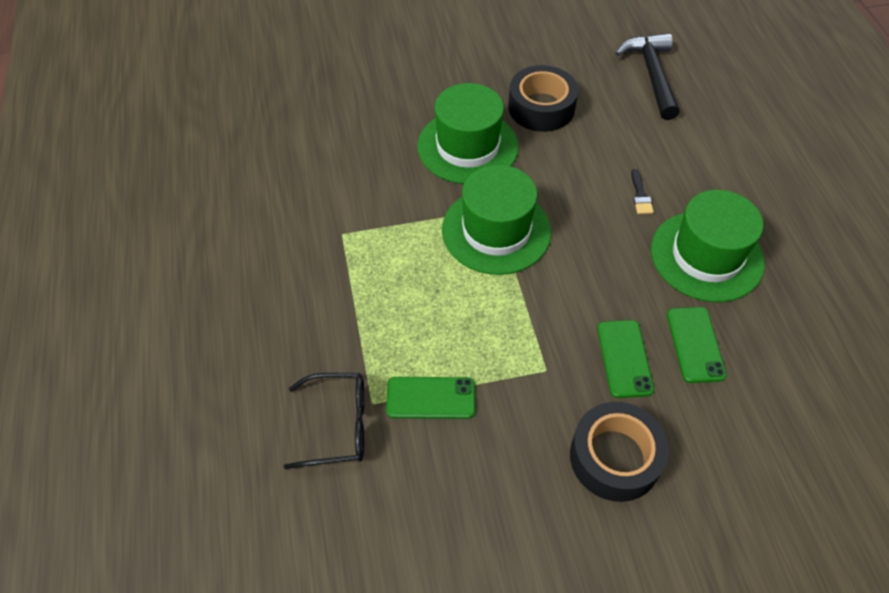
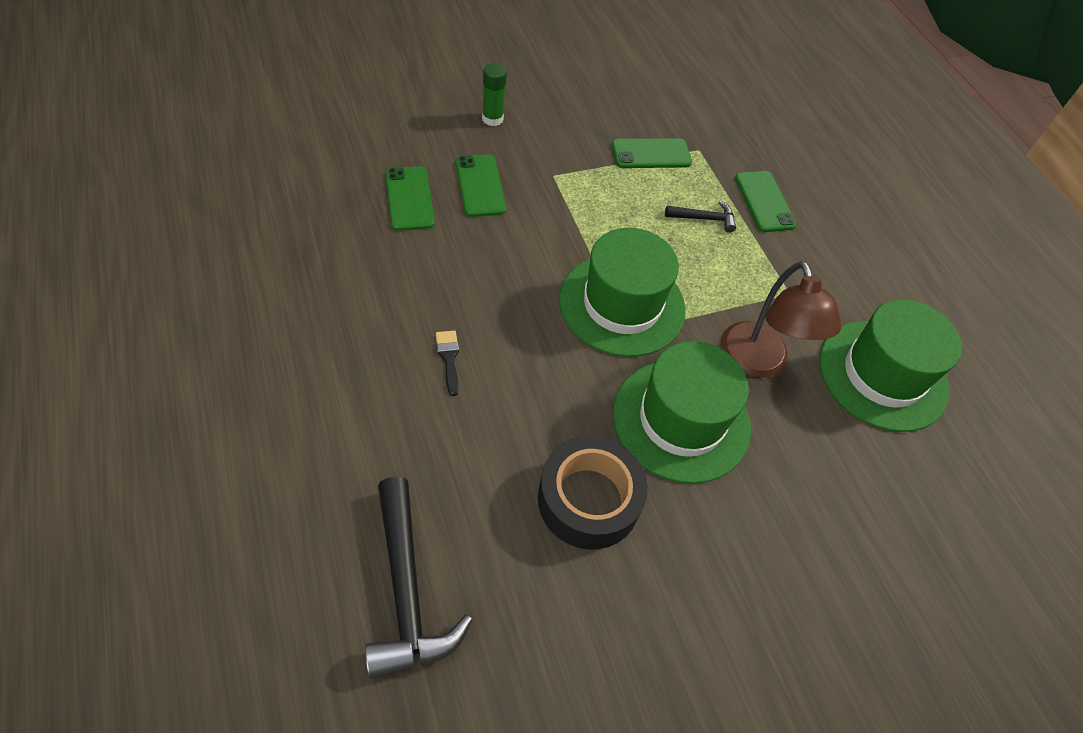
camera: 165 degrees right, 0 degrees up
black glasses [284,373,364,469] -> none
black tape [570,402,669,502] -> green glue stick [482,63,507,126]
green hat [651,190,765,302] -> green hat moved to [819,299,962,432]
none -> black hammer [665,201,736,233]
none -> brown lamp [721,261,842,378]
none -> green phone [735,171,797,232]

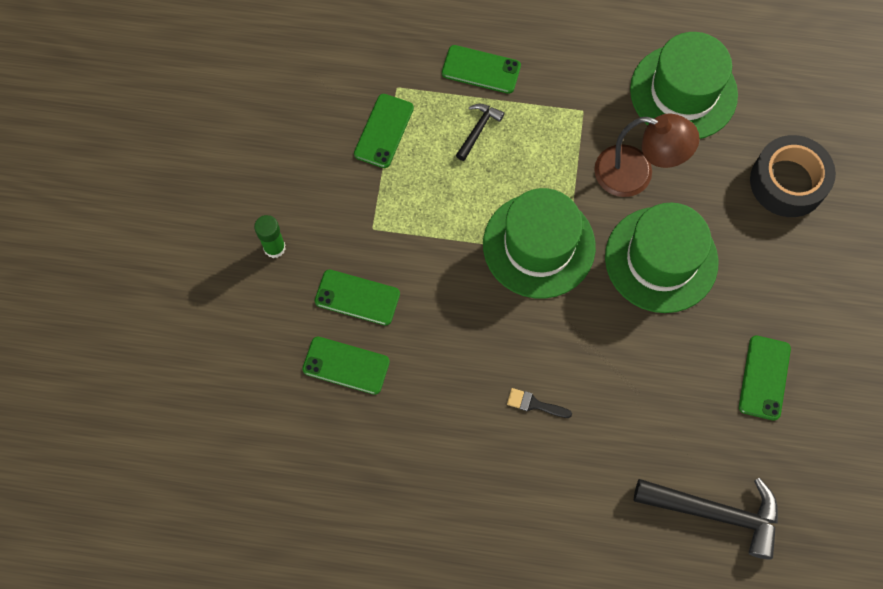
camera: 55 degrees left, 15 degrees up
black tape [538,436,648,550] -> black tape moved to [750,135,836,217]
none -> green phone [739,336,791,421]

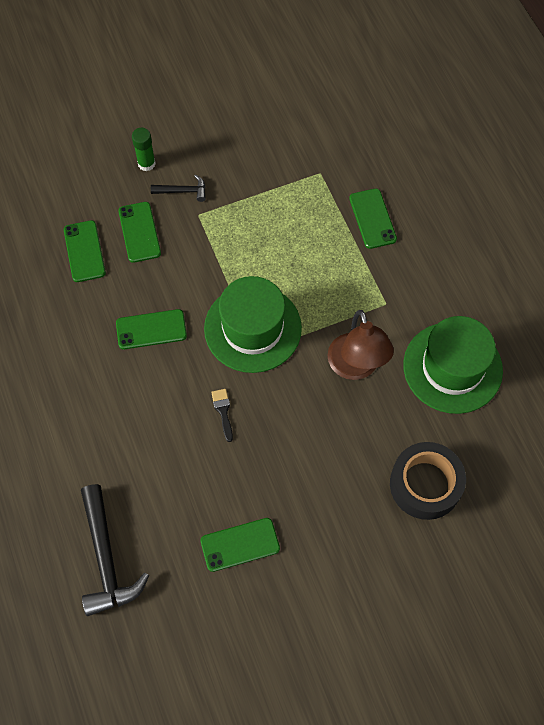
camera: 60 degrees right, 5 degrees down
green phone [354,94,414,168] -> green phone moved to [116,309,187,349]
black hammer [456,104,504,161] -> black hammer moved to [151,175,206,202]
black brush [507,388,572,418] -> black brush moved to [211,389,233,442]
green hat [605,203,719,313] -> none

